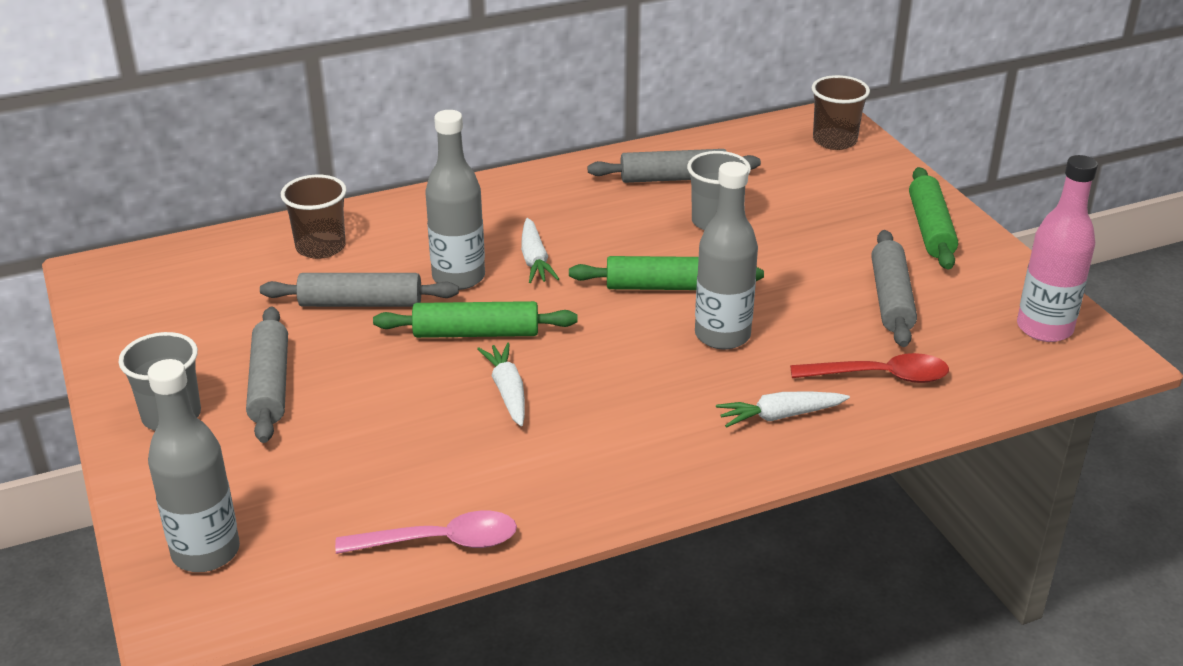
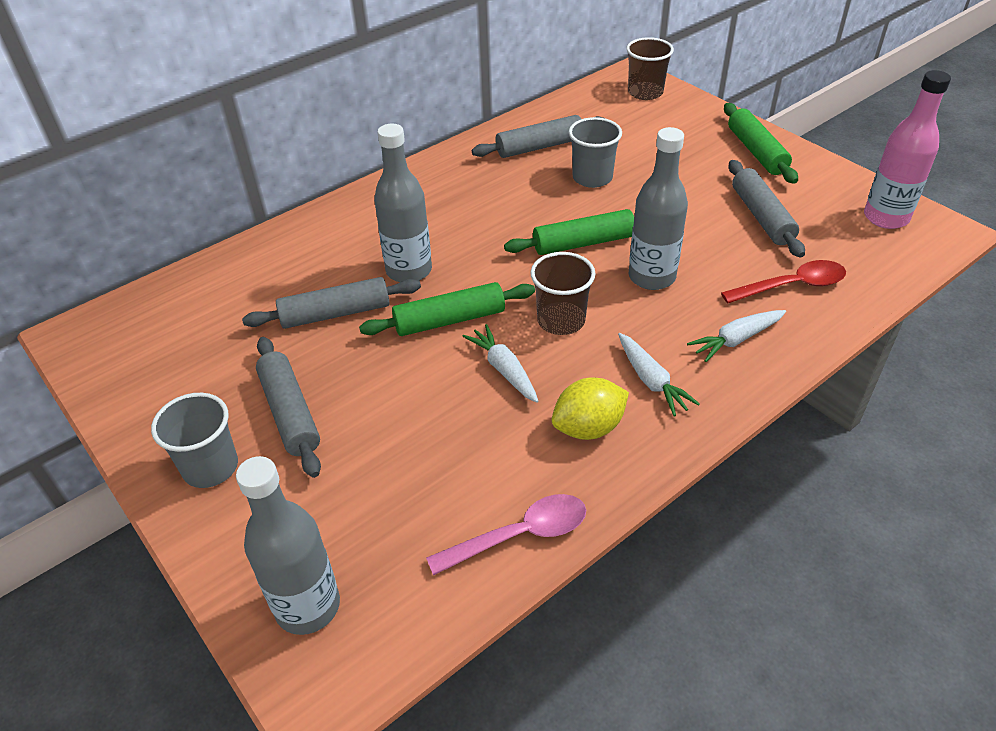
camera: 15 degrees left, 10 degrees up
brown cup [281,175,347,259] -> brown cup moved to [530,252,596,335]
white carrot [521,218,559,283] -> white carrot moved to [618,333,700,416]
none -> yellow lemon [552,378,629,440]

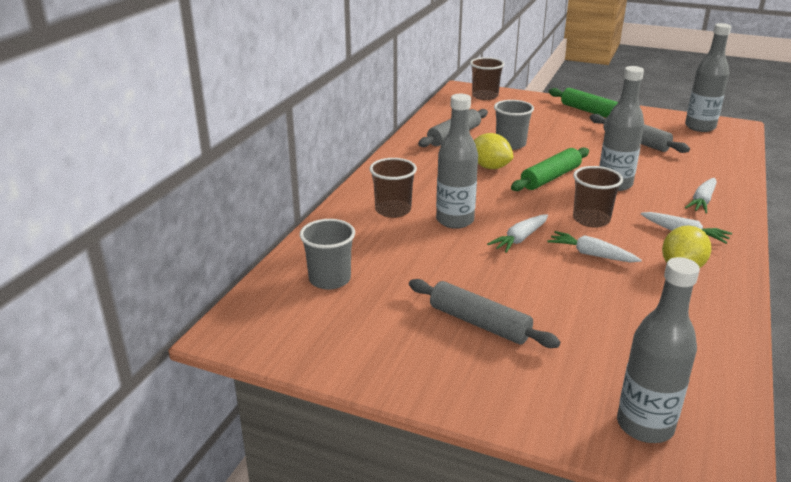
camera: 30 degrees left, 15 degrees down
grey cup [151,393,238,488] -> grey cup moved to [300,219,355,290]
grey rolling pin [242,277,421,329] -> none
green rolling pin [359,282,535,336] -> white carrot [487,214,548,253]
pink spoon [426,494,586,575] -> none
red spoon [721,260,846,304] -> none
pink bottle [864,70,951,229] -> grey bottle [685,23,731,132]
none -> brown cup [369,158,417,218]
none -> yellow lemon [474,133,513,169]

